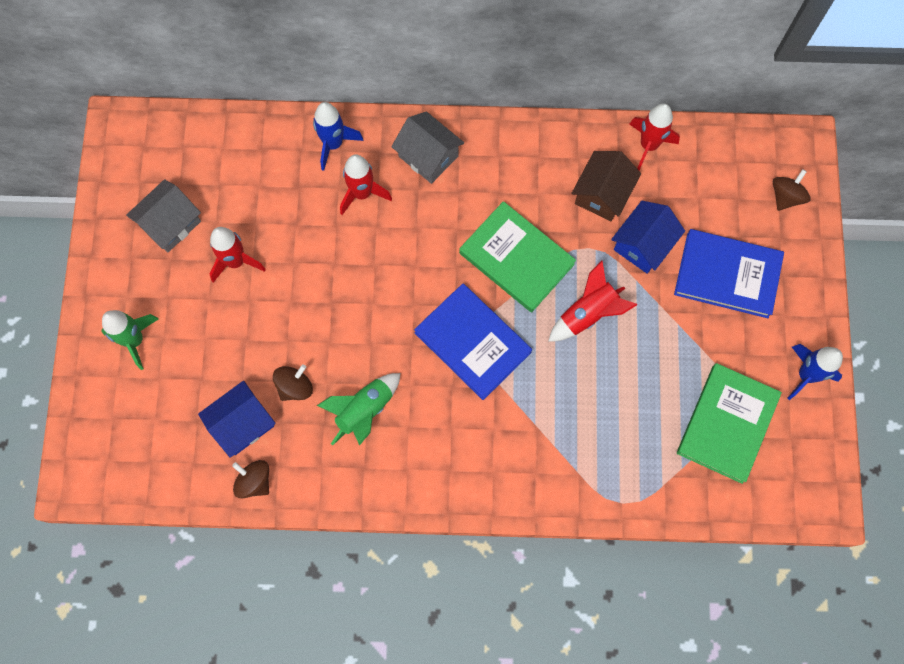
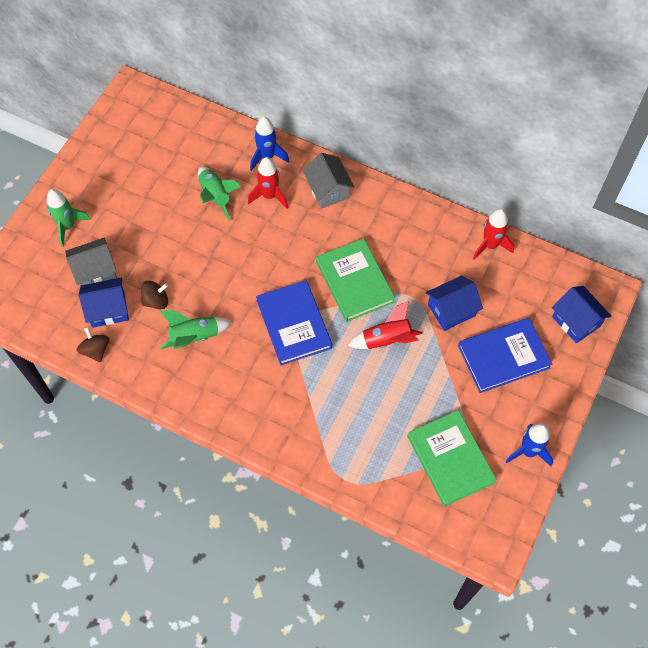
camera: 25 degrees right, 10 degrees down
grey house [126,179,201,252] -> grey house moved to [65,238,117,286]
red rocket [210,227,266,283] -> none
brown house [571,151,641,221] -> none
blue book [674,229,784,318] -> blue book turned 60 degrees counterclockwise [458,318,552,393]
green book [677,363,782,484] -> green book turned 75 degrees counterclockwise [407,410,497,507]
brown spinning top [773,169,811,211] -> blue house [552,286,611,343]
none -> green rocket [198,167,242,221]

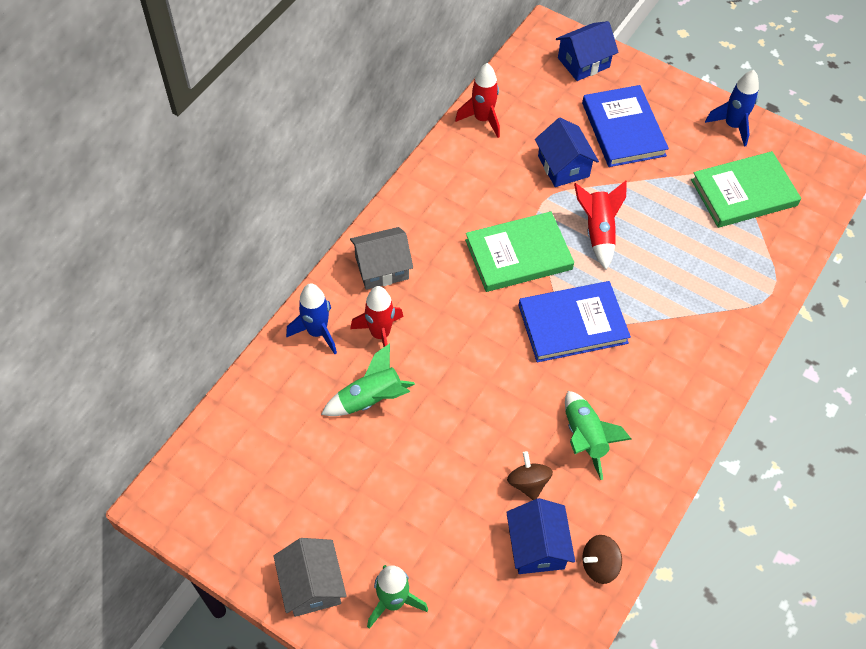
camera: 85 degrees left, 5 degrees down
grey house [65,238,117,286] -> grey house moved to [273,538,347,617]

